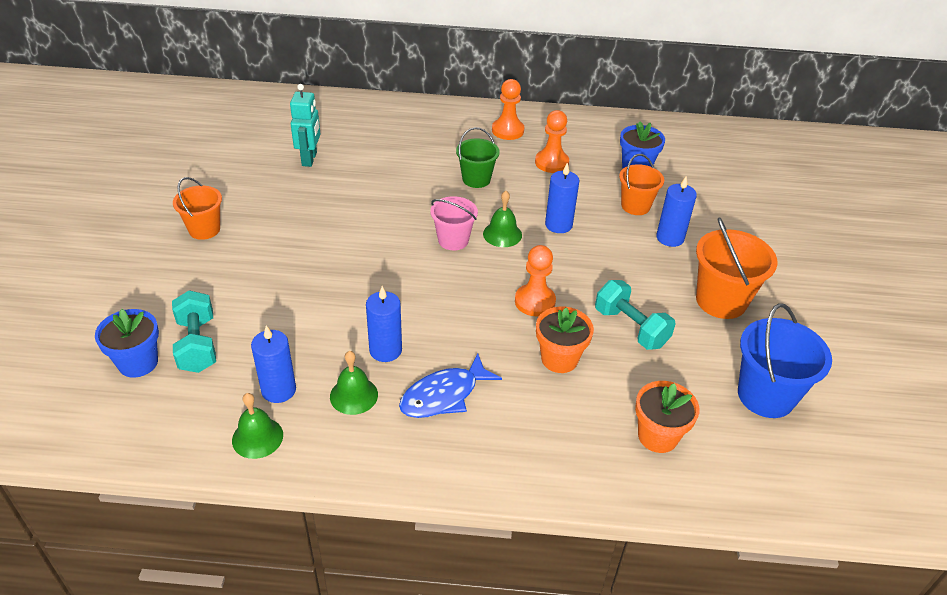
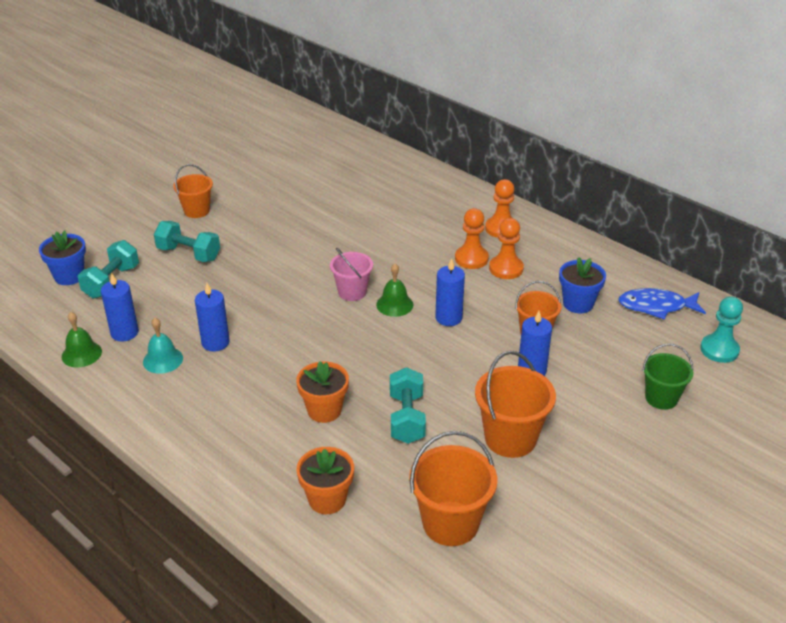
camera: 40 degrees right, 5 degrees down
turquoise robot [290,84,320,167] -> none
green bell [330,351,378,415] -> turquoise bell [143,318,183,374]
blue fish [399,353,502,418] -> blue fish moved to [618,288,706,320]
green bucket [456,127,500,188] -> green bucket moved to [642,343,693,410]
orange pawn [515,245,556,316] -> orange pawn moved to [455,208,489,269]
blue bucket [738,303,832,418] -> orange bucket [409,431,497,546]
none -> turquoise dumbbell [154,221,220,262]
none -> turquoise pawn [700,296,743,363]

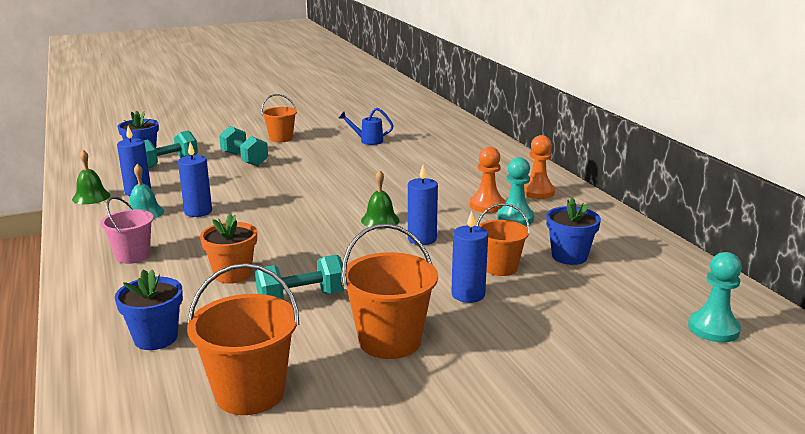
camera: 25 degrees right, 15 degrees down
orange flower pot [296,447,354,514] -> blue flower pot [115,269,183,350]
pink bucket [330,248,373,301] -> pink bucket moved to [100,197,154,264]
turquoise dumbbell [390,367,426,444] -> turquoise dumbbell turned 45 degrees clockwise [255,254,345,300]
orange pawn [489,218,524,279] -> turquoise pawn [497,157,535,226]
blue fish [618,288,706,320] -> none
green bucket [642,343,693,410] -> none
none -> blue watering can [339,108,394,145]

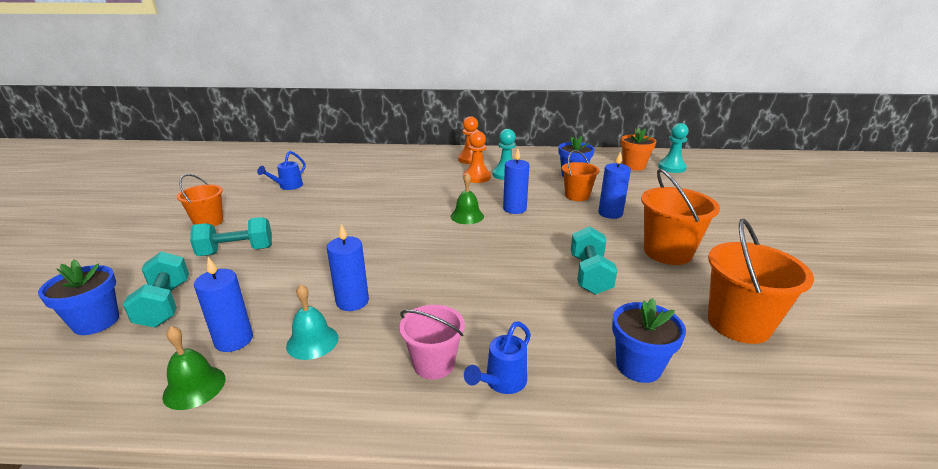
camera: 65 degrees left, 5 degrees up
orange flower pot [200,214,257,284] -> orange flower pot moved to [621,127,656,171]
none -> blue watering can [464,322,531,394]

